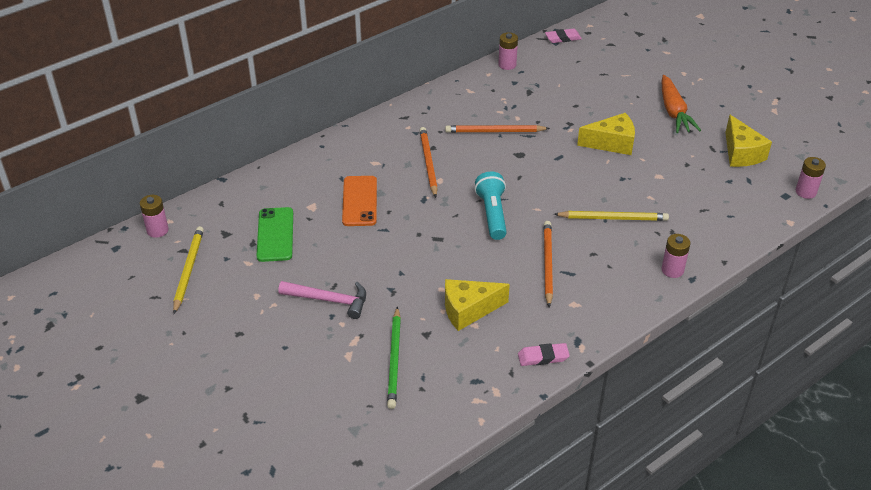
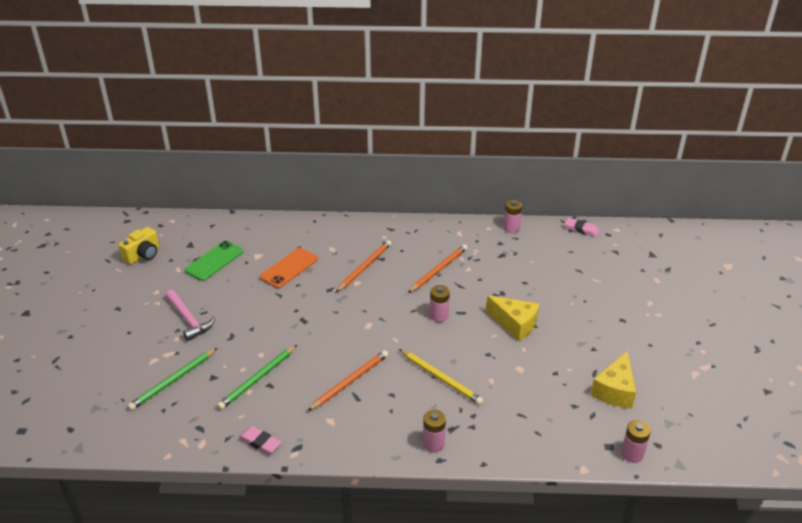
camera: 40 degrees right, 5 degrees down
pink battery [140,195,169,238] -> pink battery moved to [430,285,450,322]
yellow pencil [173,226,204,314] -> yellow camera [119,227,159,265]
orange pencil [445,125,550,133] -> orange pencil turned 90 degrees clockwise [408,244,467,293]
yellow cheese [445,279,510,331] -> green pencil [217,345,297,410]
turquoise flashlight [475,172,507,240] -> none
orange carrot [662,75,701,133] -> none

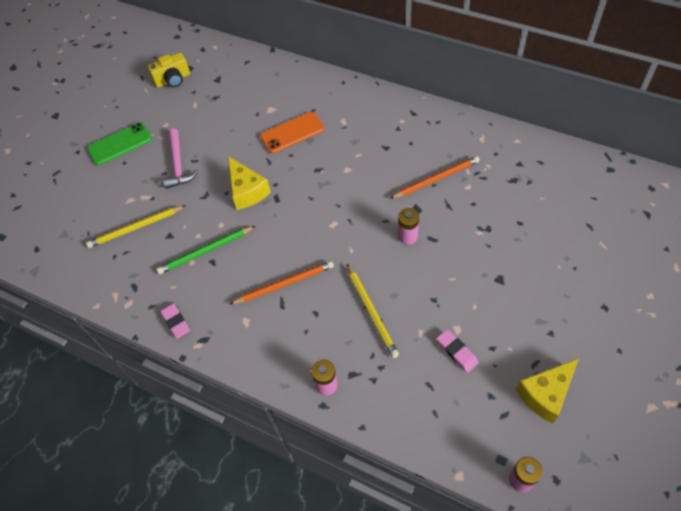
camera: 30 degrees right, 20 degrees up
green pencil [128,348,217,411] -> yellow pencil [86,205,186,248]
green phone [185,241,244,281] -> green phone moved to [87,122,152,165]
orange pencil [336,240,391,292] -> none
yellow cheese [486,296,539,341] -> yellow cheese moved to [228,156,271,210]
pink battery [503,200,522,233] -> none
pink eraser [564,218,599,237] -> pink eraser moved to [436,329,479,373]

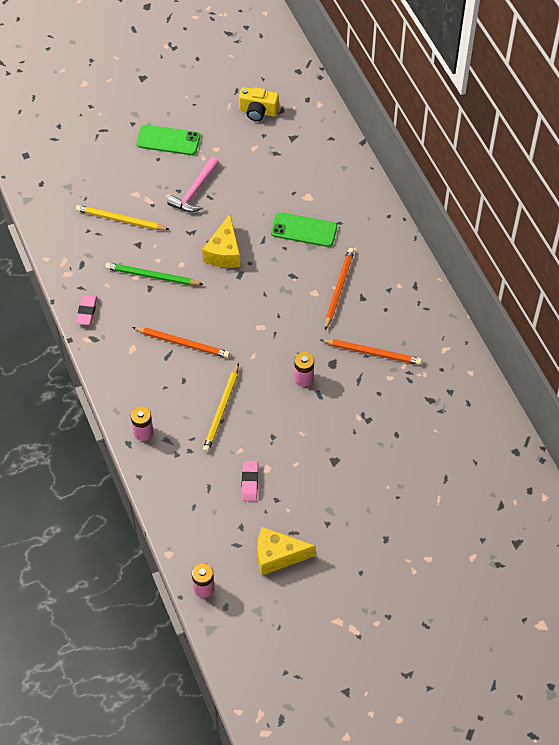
camera: 35 degrees right, 0 degrees up
orange phone [260,112,324,154] -> green phone [271,212,337,247]
none -> orange pencil [325,248,354,330]

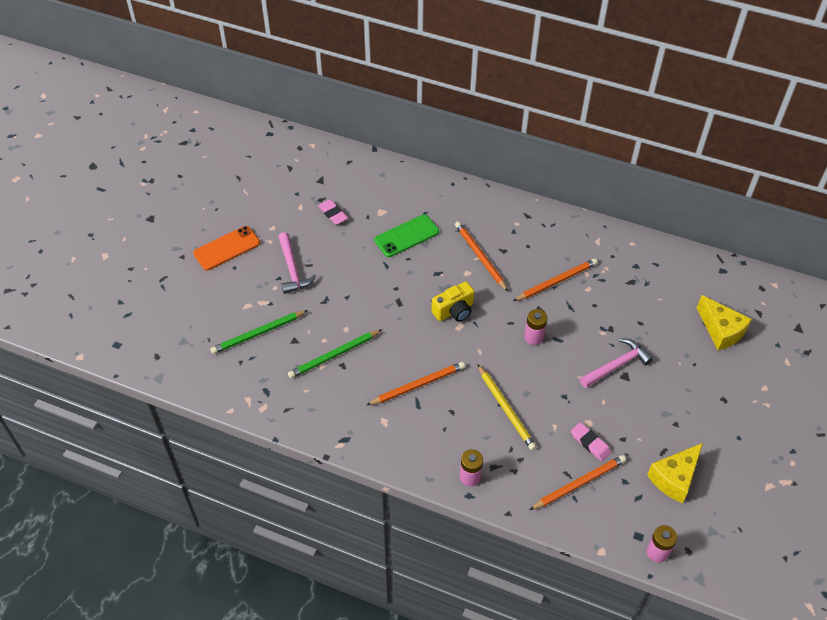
camera: 45 degrees left, 5 degrees down
yellow pencil [76,205,170,230] -> green pencil [210,310,308,354]
pink eraser [76,295,97,325] -> pink eraser moved to [318,199,348,225]
green phone [136,125,200,155] -> orange phone [193,226,260,270]
yellow cheese [202,214,240,268] -> yellow cheese moved to [697,295,752,351]
yellow camera [239,87,279,121] -> yellow camera moved to [431,281,474,322]
none -> orange pencil [529,455,626,510]
none -> pink hammer [580,339,653,388]

